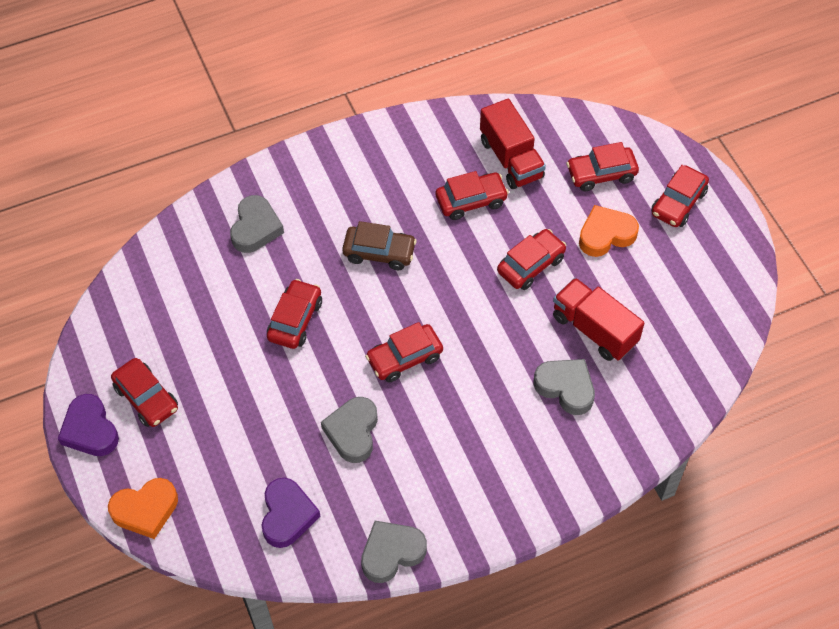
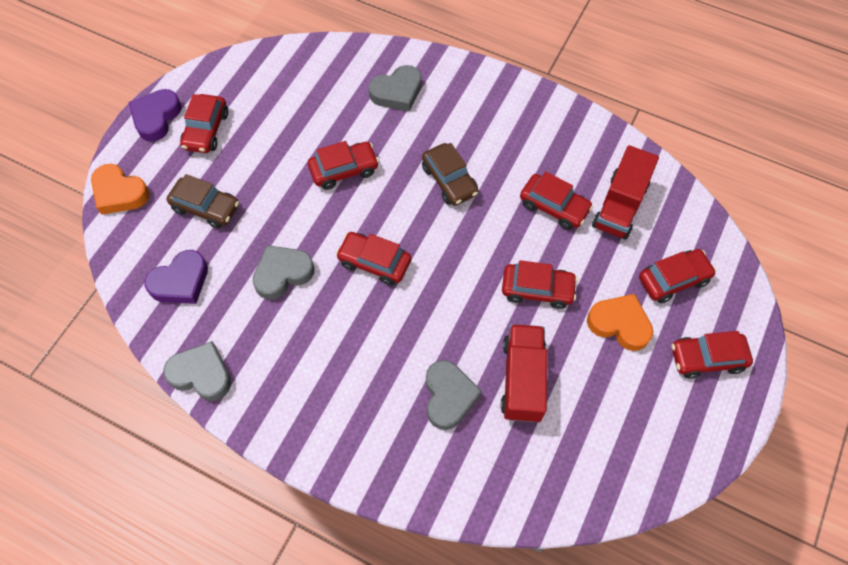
camera: 50 degrees right, 5 degrees up
red car [566,142,639,191] -> red car turned 120 degrees clockwise [639,249,716,303]
none -> brown car [167,174,239,229]

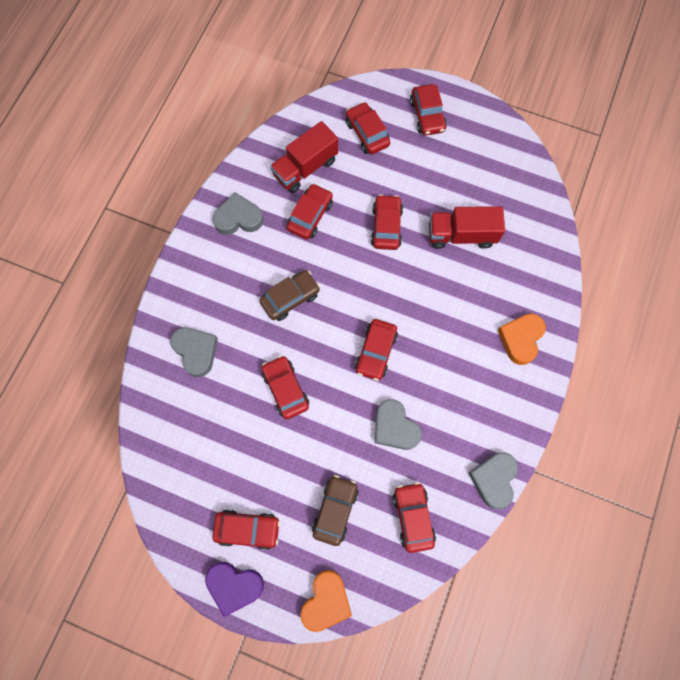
camera: 95 degrees left, 10 degrees up
purple heart [144,250,208,304] -> red car [393,482,436,553]
grey heart [426,360,482,430] -> grey heart moved to [212,192,263,235]
orange heart [587,294,653,351] -> orange heart moved to [498,314,546,365]
red truck [592,145,659,239] -> red truck turned 120 degrees clockwise [270,121,338,193]

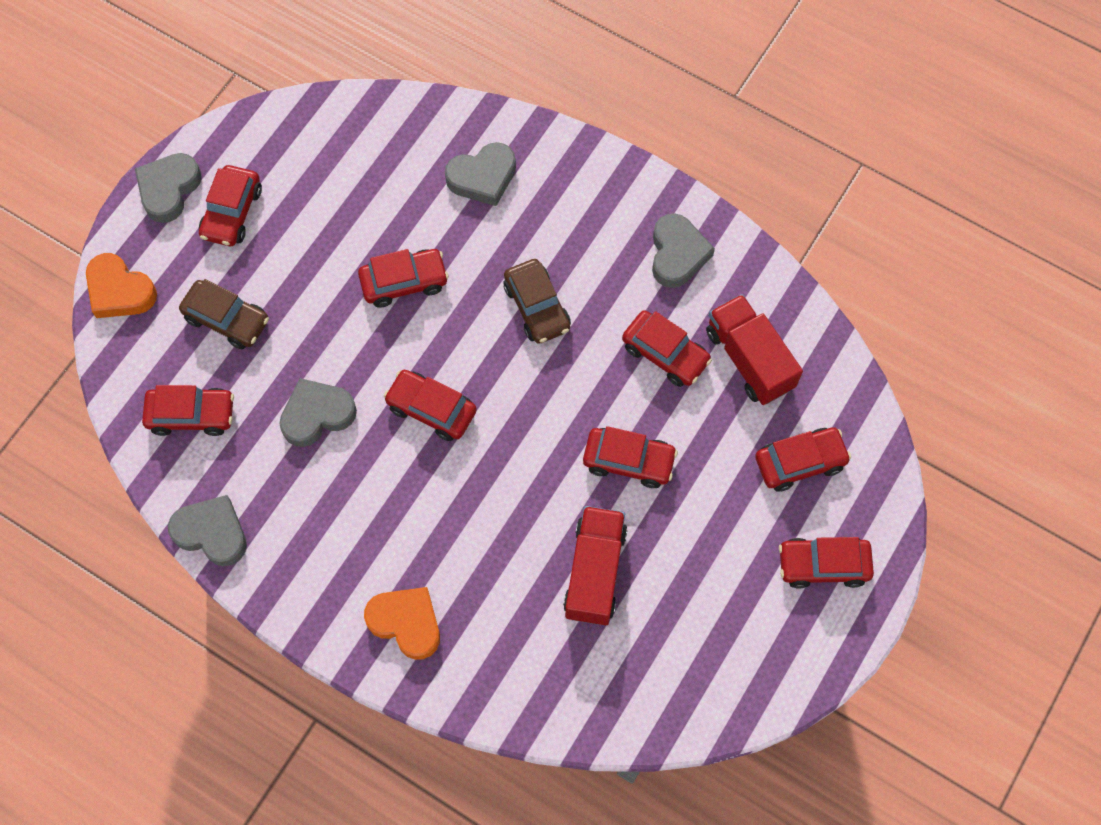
camera: 100 degrees right, 5 degrees down
purple heart [205,562,264,617] -> grey heart [135,153,202,223]

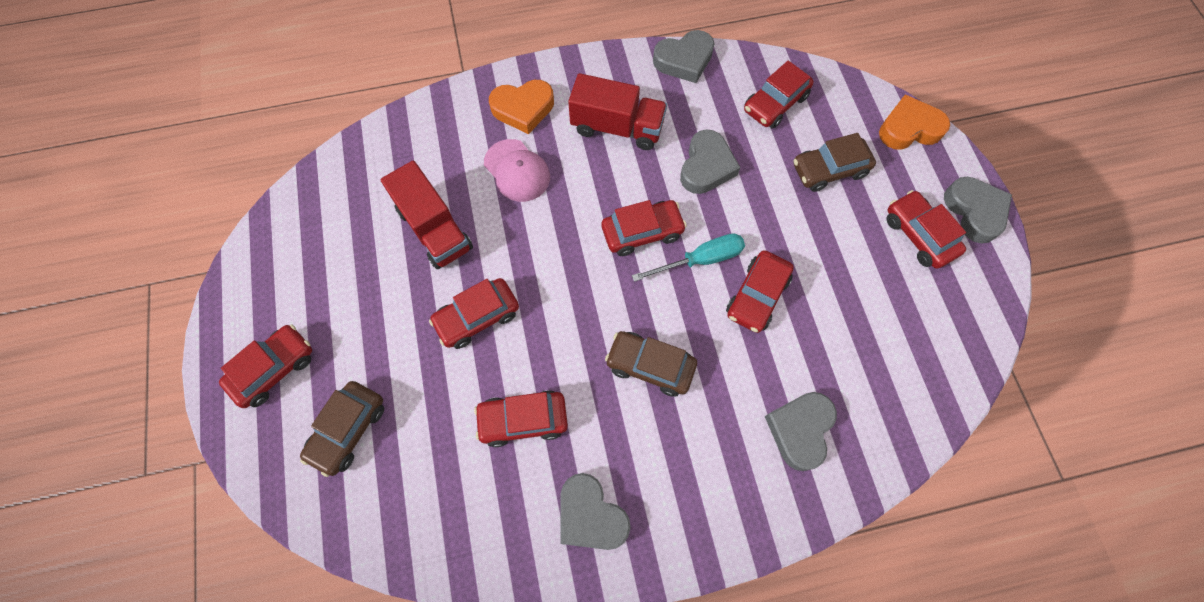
camera: 135 degrees right, 0 degrees up
red truck [706,294,803,405] -> red truck moved to [568,73,667,150]
red car [755,427,851,492] -> brown car [300,381,384,477]
none -> pink cap [484,139,550,202]
none -> turquoise screwdriver [632,233,745,282]

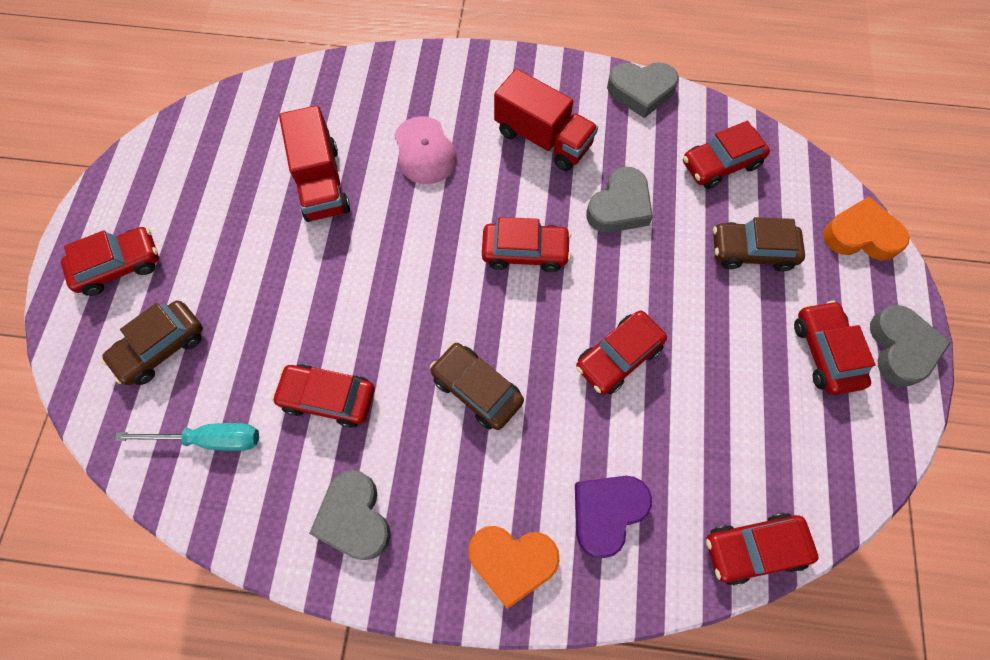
camera: 20 degrees right, 0 degrees up
red car [429,278,519,349] -> red car moved to [706,513,819,586]
orange heart [489,80,554,134] -> orange heart moved to [468,526,560,609]
turquoise screwdriver [632,233,745,282] -> turquoise screwdriver moved to [114,423,259,451]
grey heart [765,392,837,471] -> purple heart [575,476,652,558]

